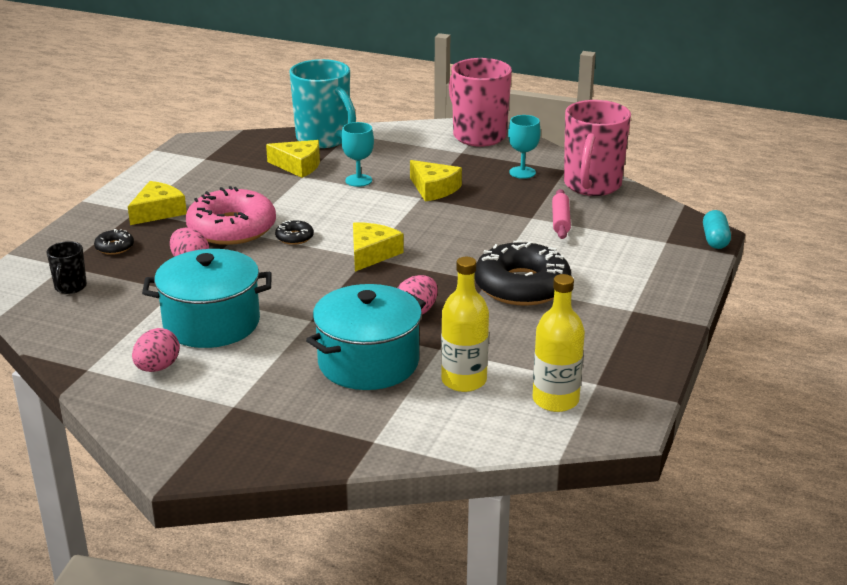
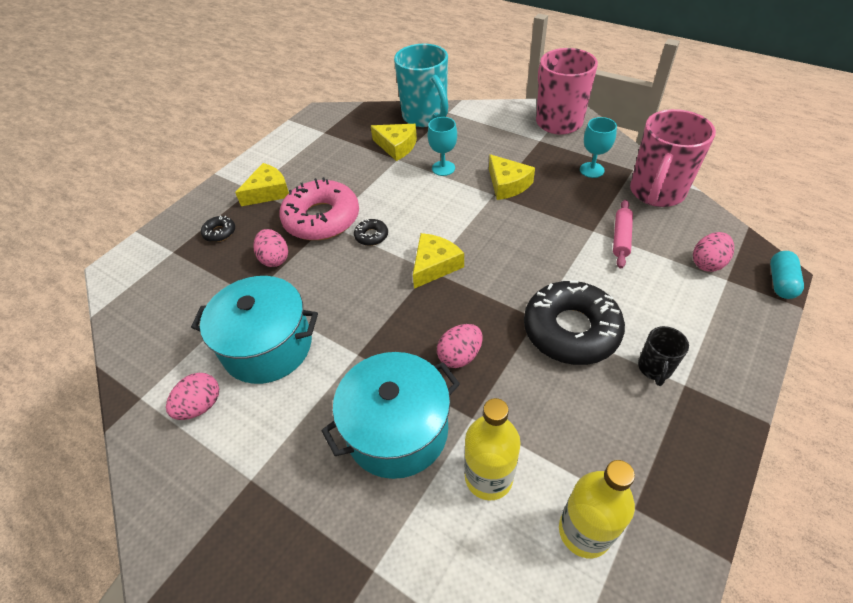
camera: 15 degrees right, 20 degrees up
black mug [47,241,87,294] -> black mug moved to [638,326,689,386]
none -> pink egg [693,232,734,272]

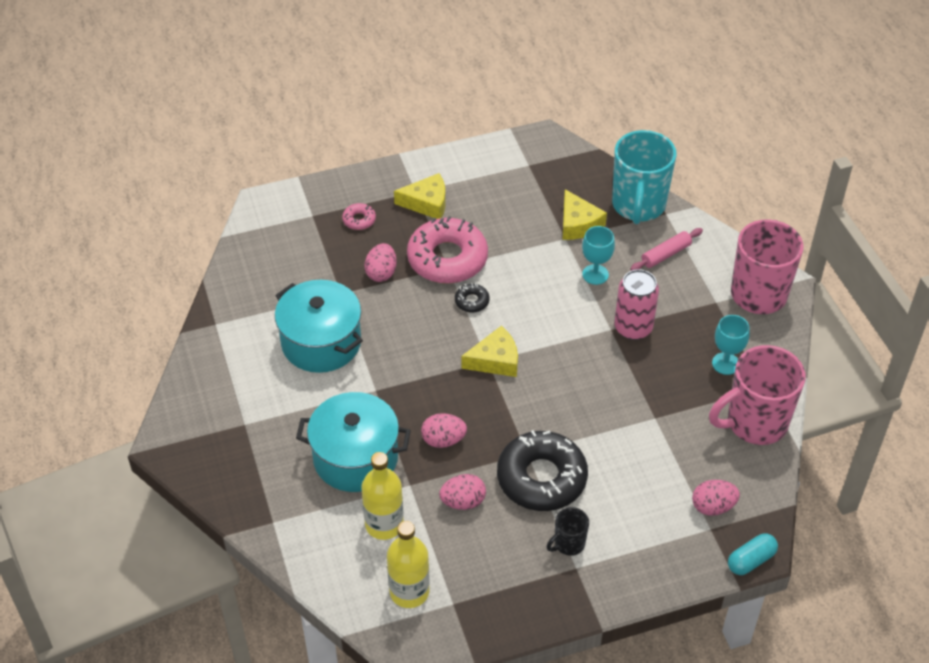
camera: 35 degrees right, 0 degrees up
pink egg [166,373,219,420] -> pink egg moved to [439,474,486,510]
black donut [201,215,235,242] -> pink donut [342,203,376,230]
yellow cheese [489,154,535,200] -> pink can [615,269,659,340]
pink rolling pin [613,200,633,269] -> pink rolling pin moved to [630,228,703,271]

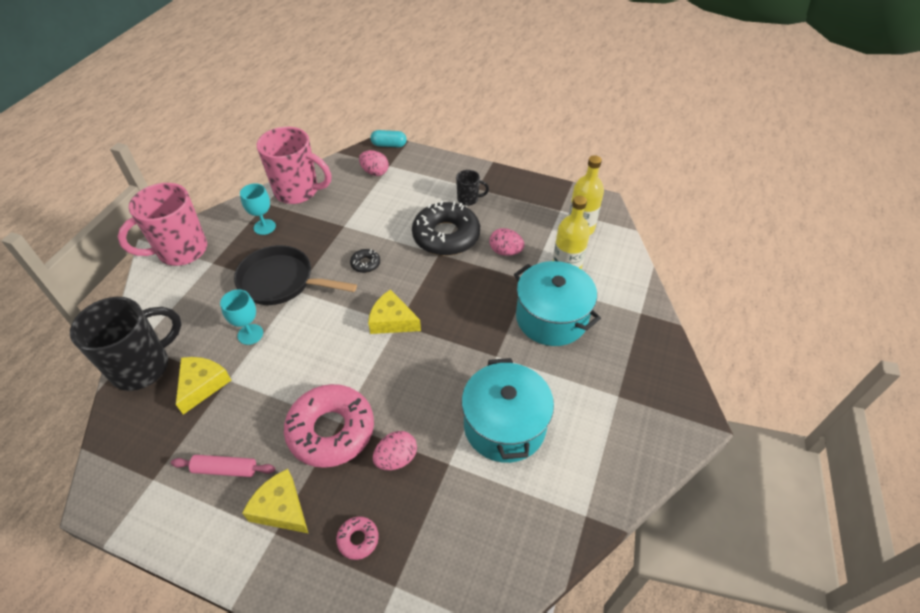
camera: 140 degrees left, 0 degrees up
pink egg [421,413,467,448] -> none
black donut [455,283,489,313] -> black donut moved to [350,249,380,273]
turquoise mug [612,130,677,224] -> black mug [70,297,182,391]
pink can [615,269,659,340] -> black pan [234,245,357,305]
pink rolling pin [630,228,703,271] -> pink rolling pin moved to [171,455,275,477]

